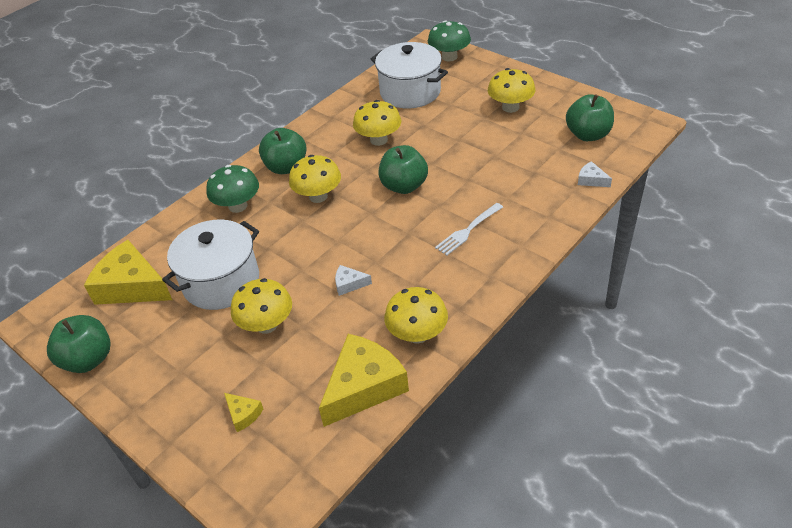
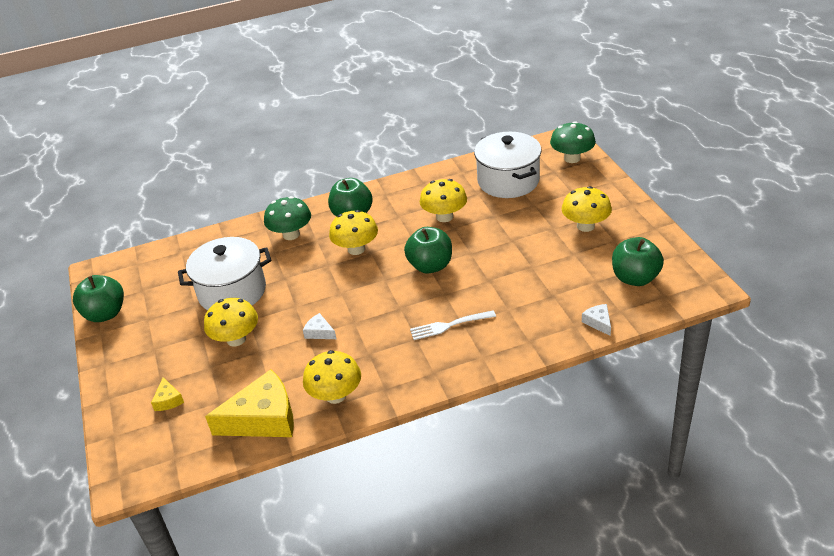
camera: 30 degrees right, 5 degrees down
yellow cheese [84,240,172,305] -> none

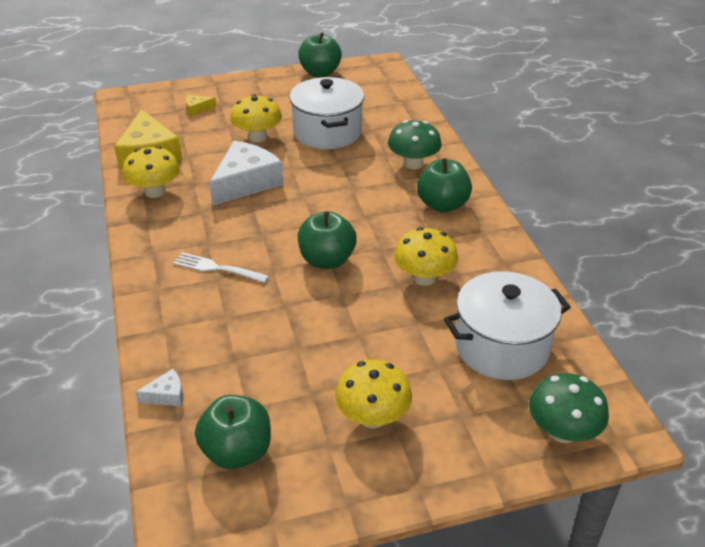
camera: 90 degrees right, 0 degrees up
white cheese [303,313,336,339] -> white cheese [209,141,284,206], size x2.27
yellow mushroom [329,210,378,255] -> none
white fork [410,310,496,340] -> white fork turned 60 degrees counterclockwise [173,252,269,283]

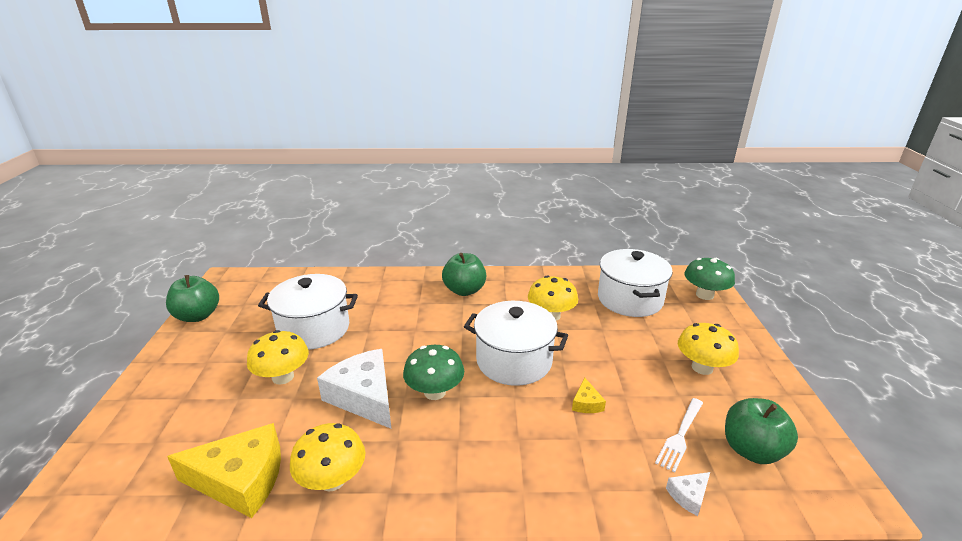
camera: 75 degrees left, 10 degrees down
white cheese [135,369,183,406] -> white cheese turned 120 degrees counterclockwise [666,472,710,516]
white fork [173,252,269,283] -> white fork moved to [655,398,703,473]
yellow cheese [186,95,216,116] -> yellow cheese moved to [572,378,606,413]
green apple [298,211,357,269] -> white pot [464,301,568,386]
green mushroom [388,120,442,169] -> green mushroom moved to [403,345,464,400]

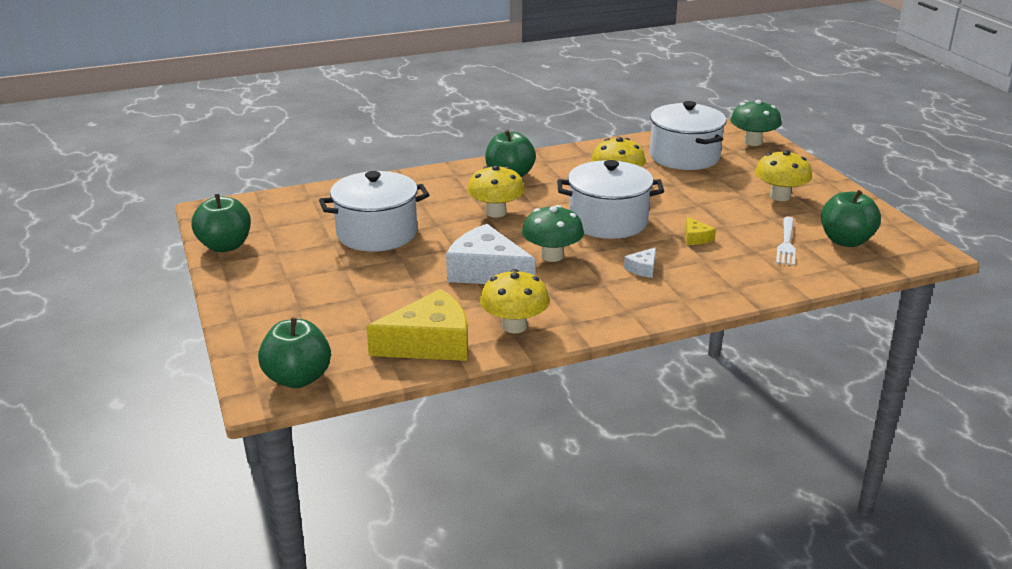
camera: 20 degrees left, 0 degrees up
yellow mushroom [247,330,309,385] -> yellow mushroom moved to [467,166,525,218]
white cheese [666,472,710,516] -> white cheese moved to [624,247,656,278]
none -> green apple [258,318,331,388]

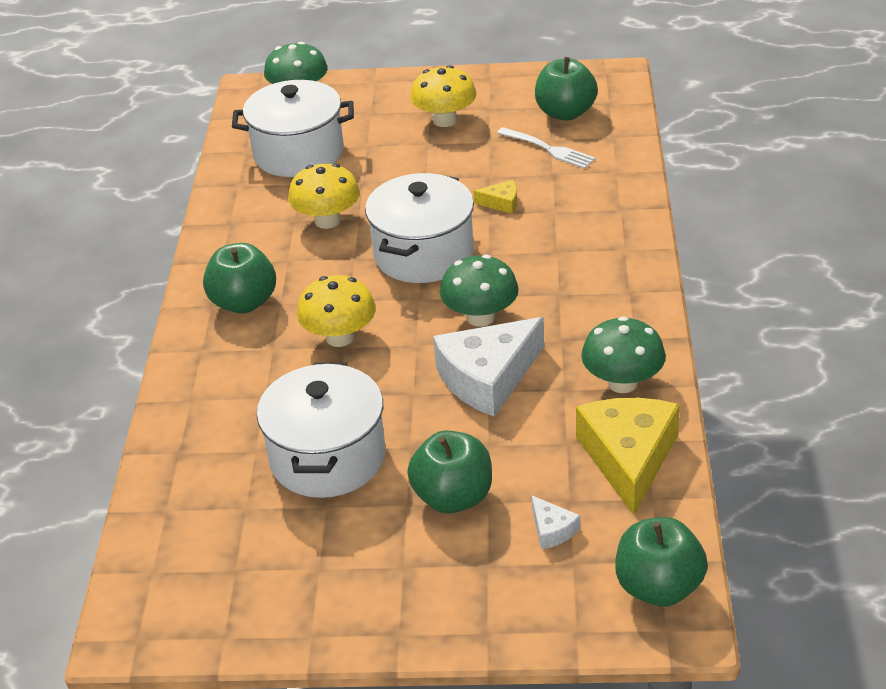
camera: 65 degrees left, 10 degrees up
green apple [192,194,251,252] -> green apple moved to [407,430,492,513]
yellow mushroom [480,269,550,333] -> green mushroom [581,316,666,393]
white cheese [624,247,656,278] -> white cheese moved to [532,496,580,549]

